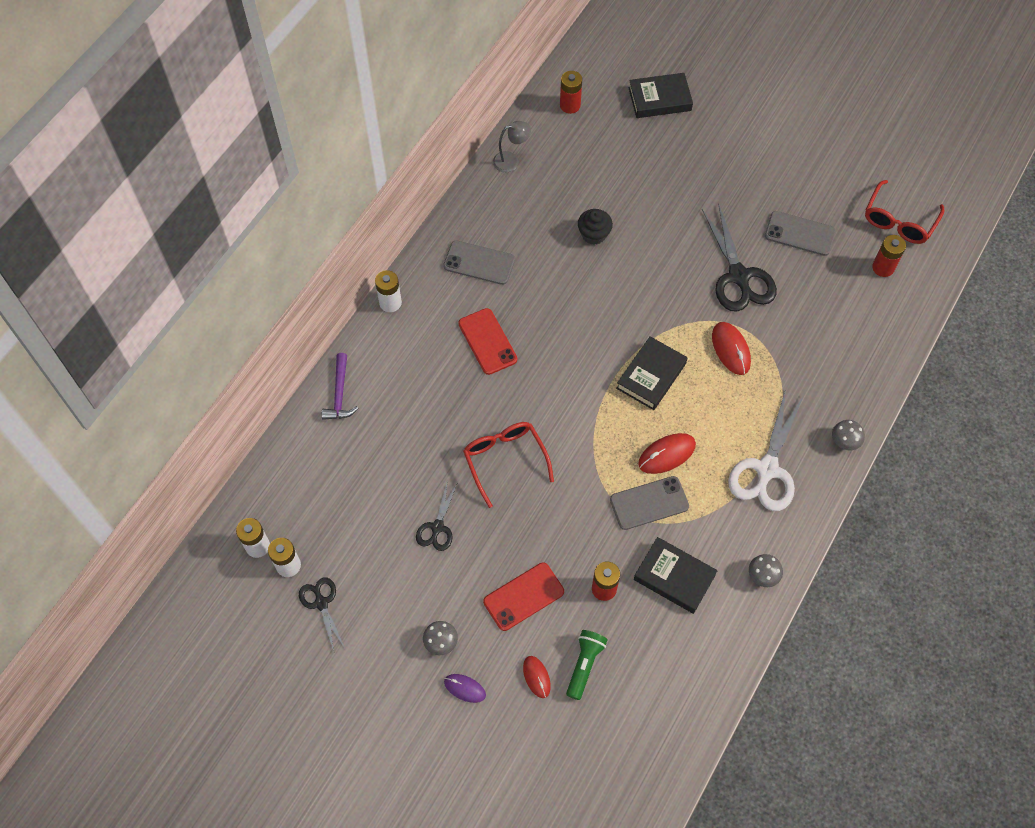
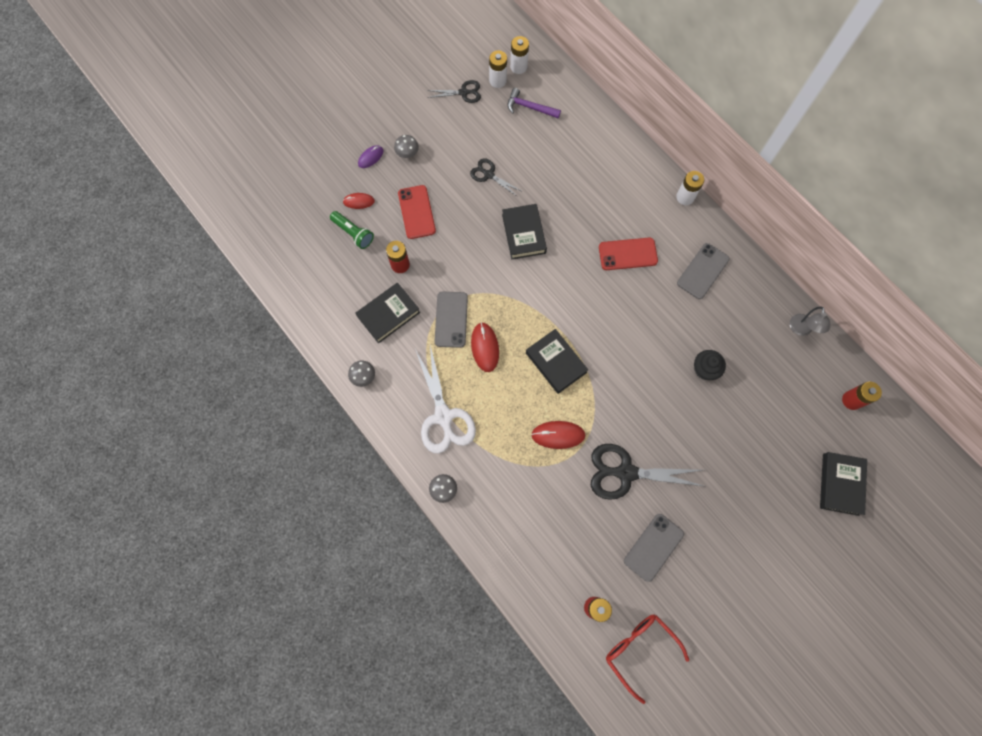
camera: 110 degrees right, 10 degrees up
purple hammer [322,353,358,420] -> purple hammer moved to [508,88,561,118]
red glasses [463,422,554,508] -> black book [502,204,547,259]
white scissors [728,389,804,511] -> white scissors turned 150 degrees counterclockwise [415,345,476,454]

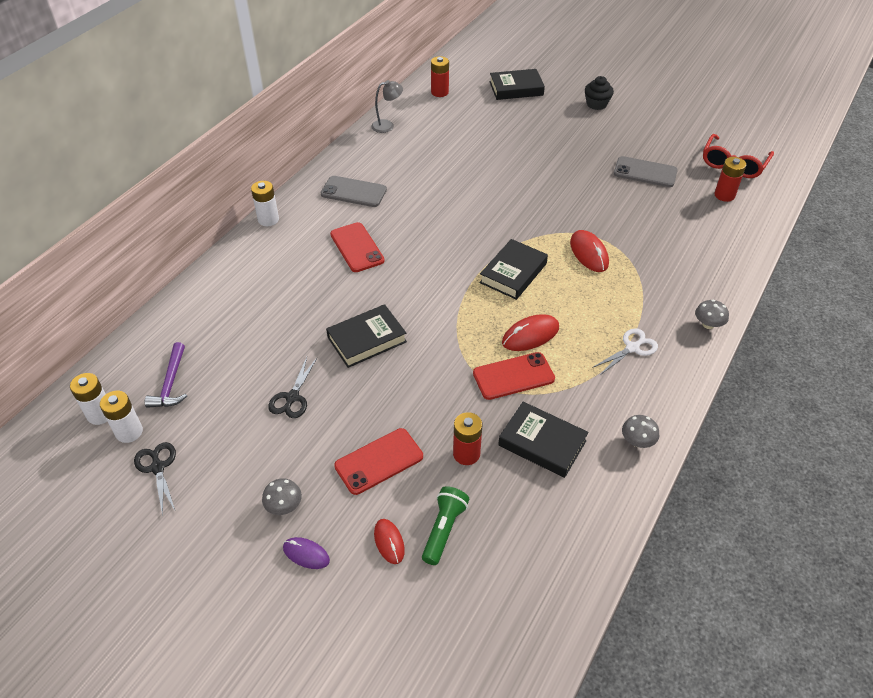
camera: 110 degrees left, 25 degrees down
white scissors [415,345,476,454] -> white scissors [592,328,658,375], size x0.55
grey phone [435,291,468,348] -> red phone [473,352,555,400]
black scissors [591,444,704,500] -> none
black cupcake [694,350,726,380] -> black cupcake moved to [585,76,614,110]

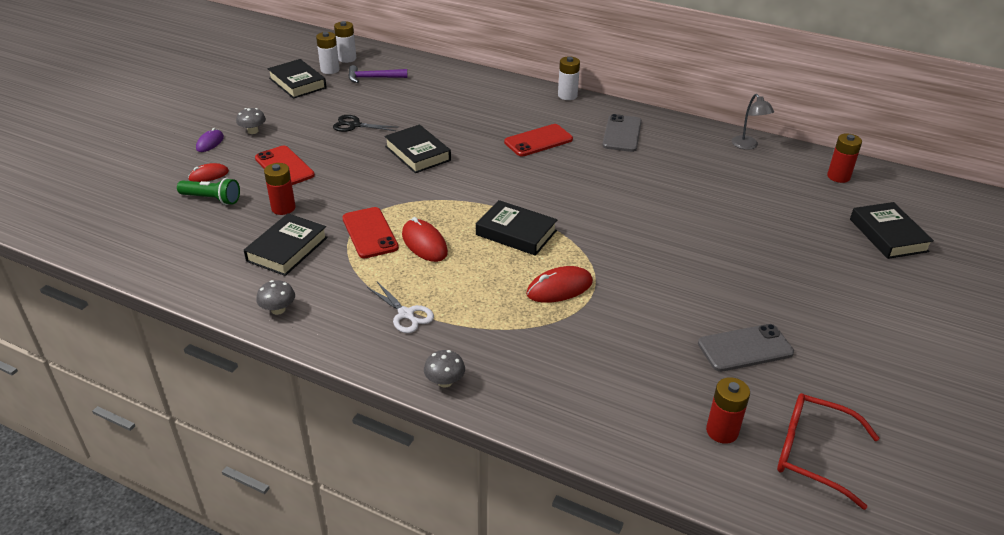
camera: 85 degrees right, 10 degrees down
black scissors [134,442,176,516] -> black book [268,59,326,99]
black cupcake [585,76,614,110] -> none
grey phone [614,156,678,187] -> grey phone turned 60 degrees clockwise [698,324,794,372]

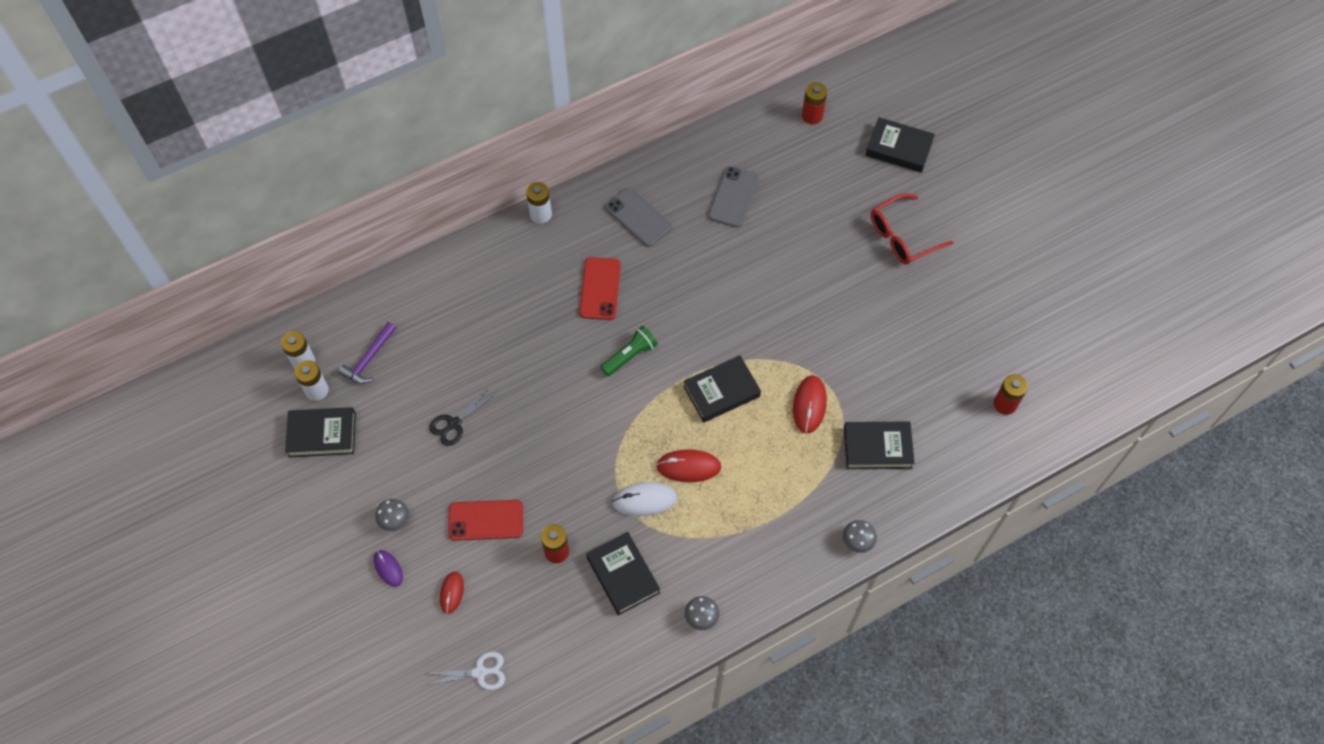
camera: 55 degrees left, 25 degrees up
green flashlight [177,178,240,205] -> green flashlight moved to [600,326,658,376]
red phone [342,207,399,258] -> white mouse [612,482,678,516]
white scissors [367,282,434,333] -> white scissors moved to [425,652,505,690]
black book [384,125,451,173] -> black book moved to [844,422,915,469]
grey phone [698,324,794,372] -> grey phone moved to [708,166,759,228]
grey lamp [732,94,774,150] -> none
red glasses [777,393,879,510] -> red glasses moved to [871,193,953,264]

